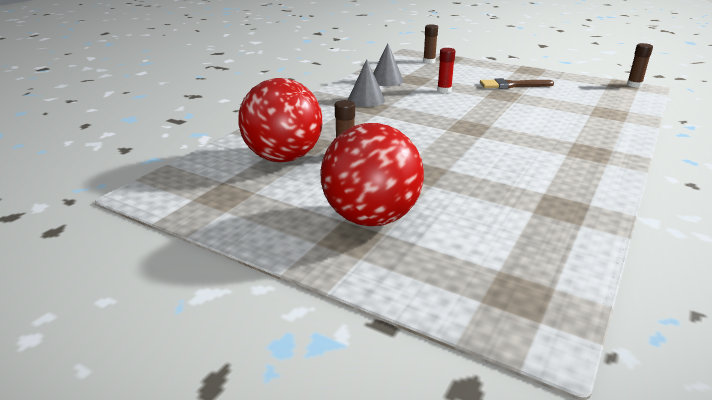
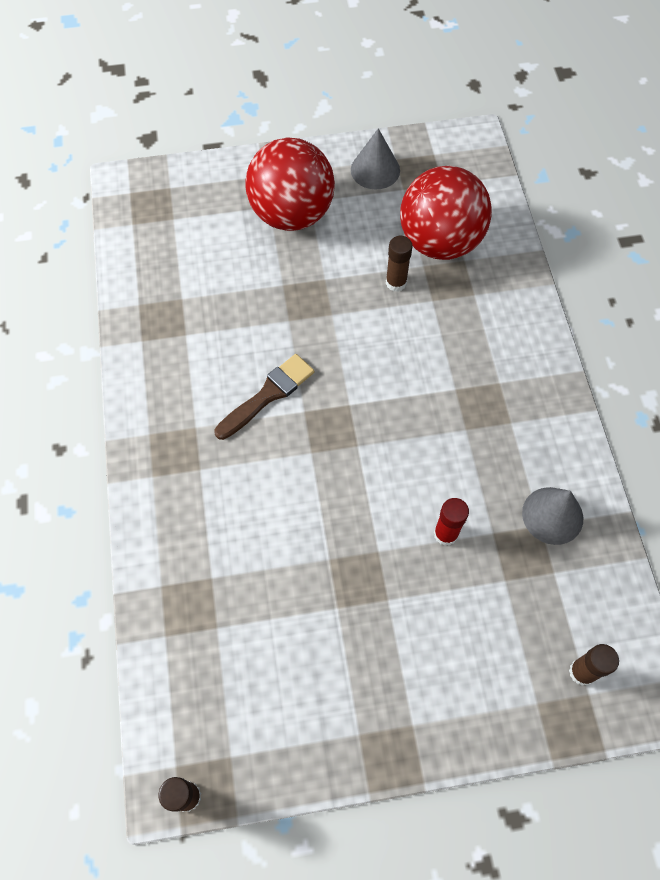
camera: 140 degrees right, 35 degrees up
grey cone [348,59,385,107] -> grey cone moved to [351,128,400,189]
brown brush [480,78,554,89] -> brown brush moved to [215,354,314,440]

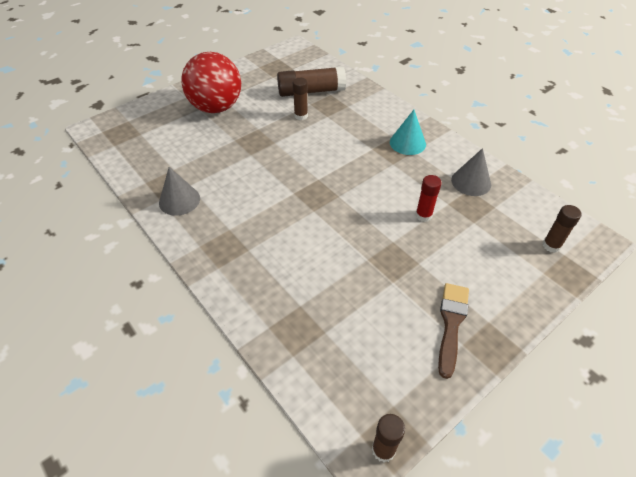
camera: 30 degrees left, 15 degrees down
brown brush [215,354,314,440] -> brown brush moved to [438,283,469,379]
grey cone [351,128,400,189] -> grey cone moved to [159,167,200,216]
red ball [400,166,492,260] -> brown glue stick [277,66,346,97]
none -> turquoise cone [390,110,426,155]

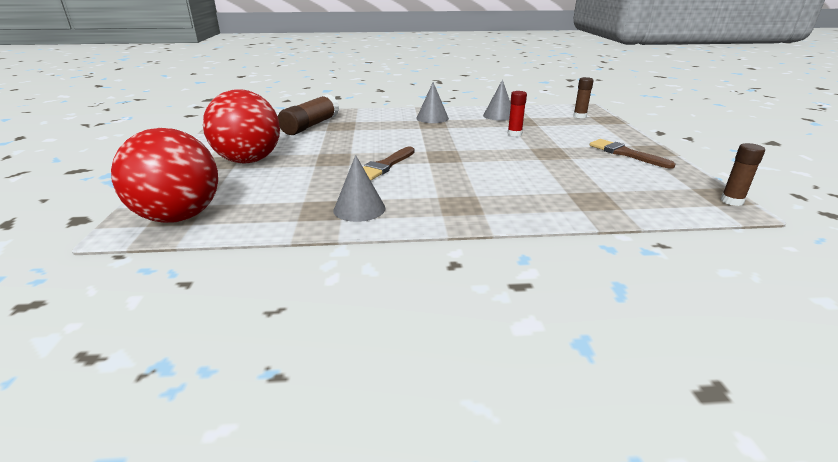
camera: 55 degrees left, 20 degrees down
brown glue stick [293,78,308,120] -> none
turquoise cone [390,110,426,155] -> grey cone [416,82,449,123]
none -> red ball [111,128,218,223]
none -> brown brush [363,146,415,180]

